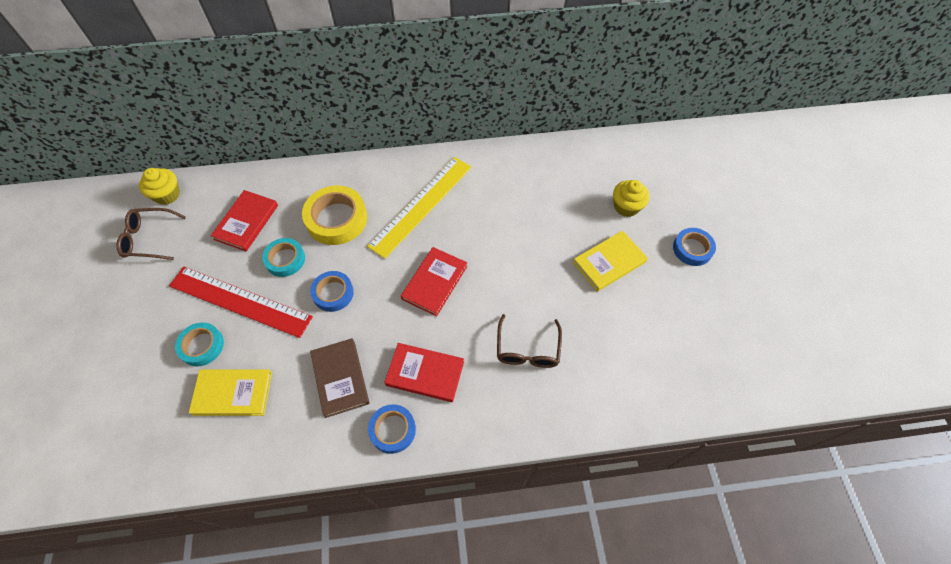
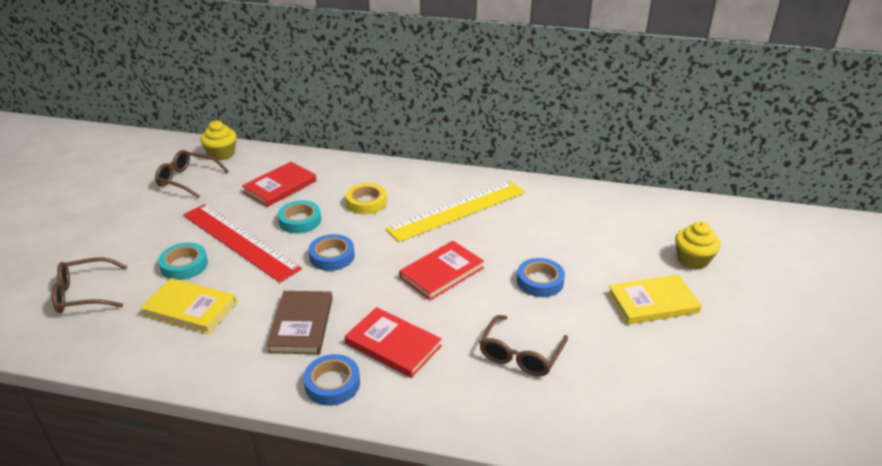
camera: 20 degrees right, 25 degrees down
yellow tape [302,186,367,245] -> yellow tape [346,183,387,214], size x0.62
blue tape [673,228,716,266] -> blue tape moved to [517,258,565,297]
none -> brown glasses [52,257,128,313]

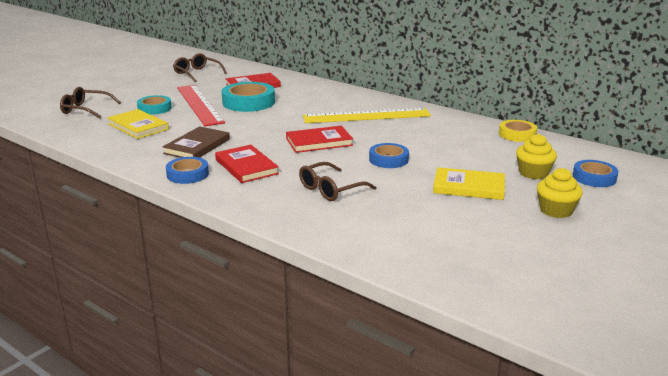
camera: 25 degrees right, 10 degrees down
yellow cupcake [200,121,237,160] -> yellow cupcake moved to [537,168,583,218]
turquoise tape [278,201,321,233] -> turquoise tape [222,82,275,112], size x1.62
blue tape [309,234,355,271] -> blue tape moved to [573,160,619,187]
yellow tape [346,183,387,214] -> yellow tape moved to [499,120,537,142]

